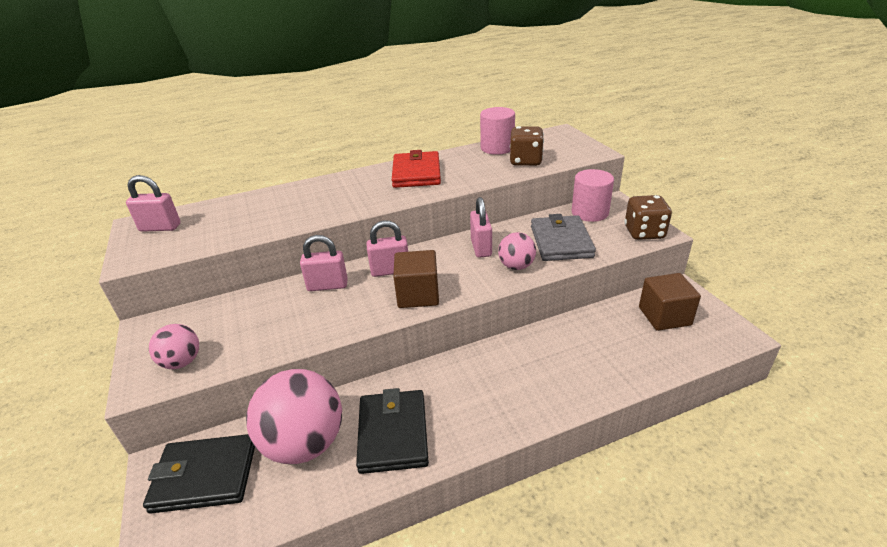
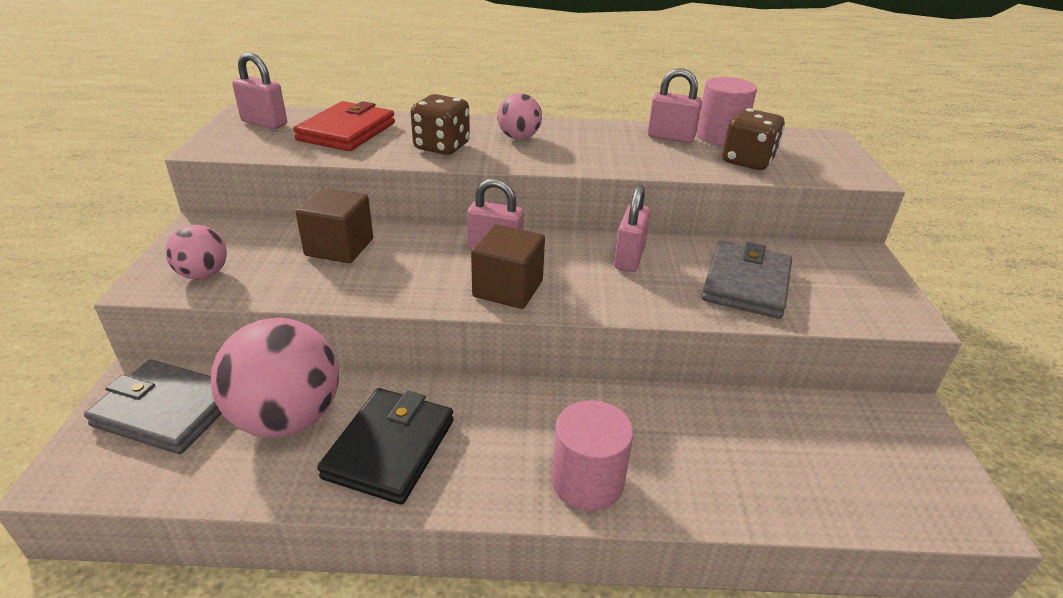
camera: 20 degrees right, 0 degrees up
black wallet [143,434,255,514] -> grey wallet [84,359,222,454]
pink padlock [300,235,348,291] -> pink padlock moved to [648,68,702,143]
red wallet [392,150,441,188] -> red wallet moved to [293,101,395,151]
pink ball [498,232,536,270] -> pink ball moved to [497,93,542,140]
pink cylinder [572,169,614,222] -> pink cylinder moved to [551,400,633,511]
brown dice [625,195,672,240] -> brown dice moved to [411,94,470,155]
brown cube [639,273,701,331] -> brown cube moved to [295,188,373,263]

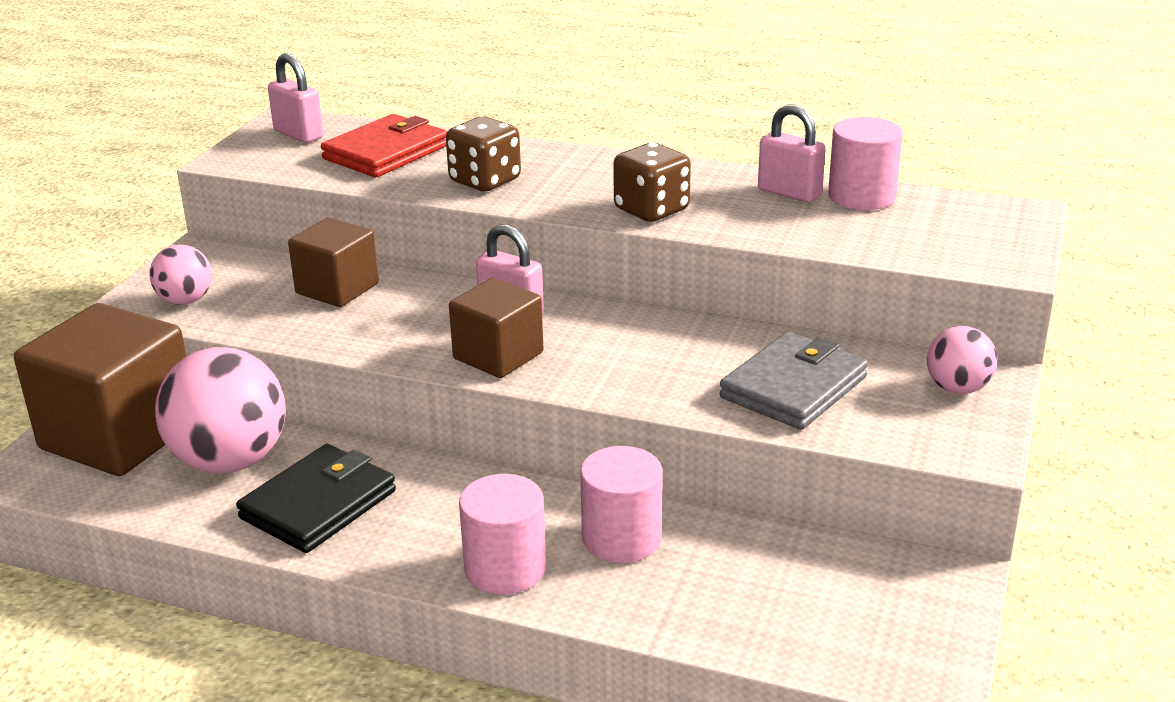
camera: 20 degrees right, 5 degrees down
grey wallet [84,359,222,454] -> brown cube [14,303,187,476]
pink ball [497,93,542,140] -> pink ball moved to [927,326,997,394]
pink padlock [614,185,651,272] -> none
brown dice [723,108,785,170] -> brown dice moved to [613,142,691,222]
none -> pink cylinder [580,446,663,563]

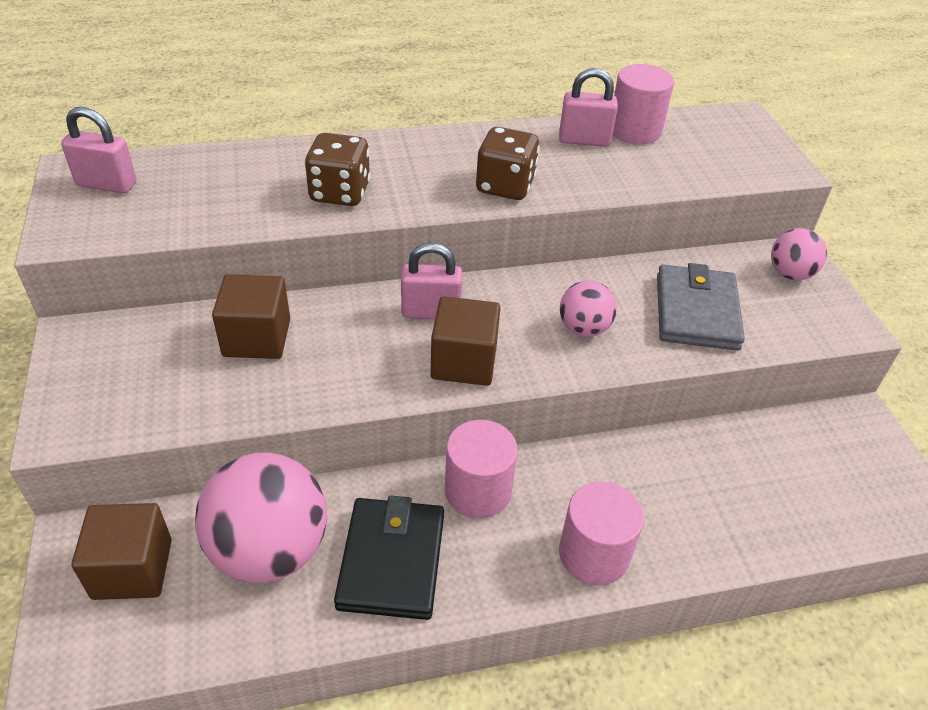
camera: 35 degrees left, 15 degrees up
brown cube [14,303,187,476] -> brown cube [72,503,172,600], size x0.57
pink ball [149,245,212,305] -> pink ball moved to [560,280,617,337]
red wallet [321,114,447,177] -> none
pink cylinder [580,446,663,563] -> pink cylinder moved to [445,420,518,518]

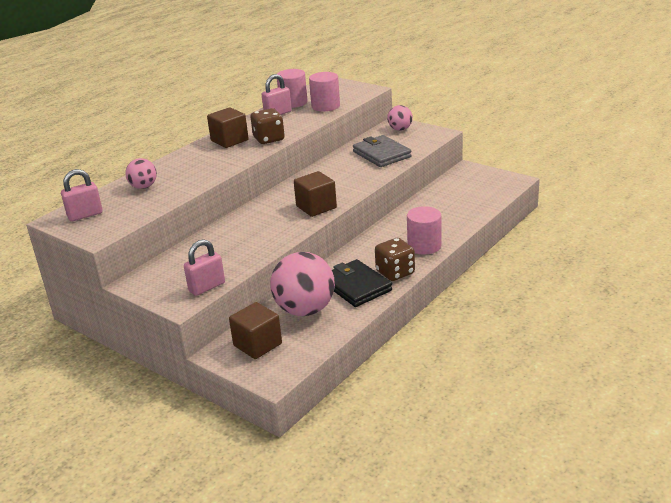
camera: 35 degrees left, 15 degrees down
brown cube [212,274,290,359] -> brown cube moved to [207,107,249,148]
brown dice [305,133,371,206] -> brown dice moved to [375,238,415,281]
pink padlock [401,243,462,319] -> pink padlock moved to [184,239,225,296]
pink cylinder [445,420,518,518] -> pink cylinder moved to [309,72,340,111]
pink ball [560,280,617,337] -> pink ball moved to [125,158,157,189]

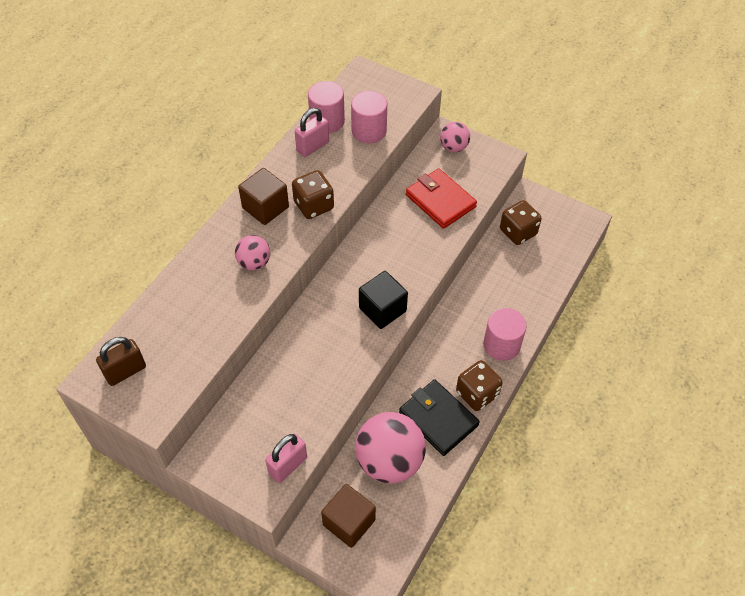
camera: 10 degrees left, 25 degrees up
pink padlock [61,169,103,221] -> brown padlock [96,337,146,386]
pink ball [125,158,157,189] -> pink ball moved to [235,235,270,271]
brown cube [294,171,337,217] -> black cube [359,271,408,329]
grey wallet [353,135,412,167] -> red wallet [406,168,477,229]
none -> brown dice [500,200,542,245]

